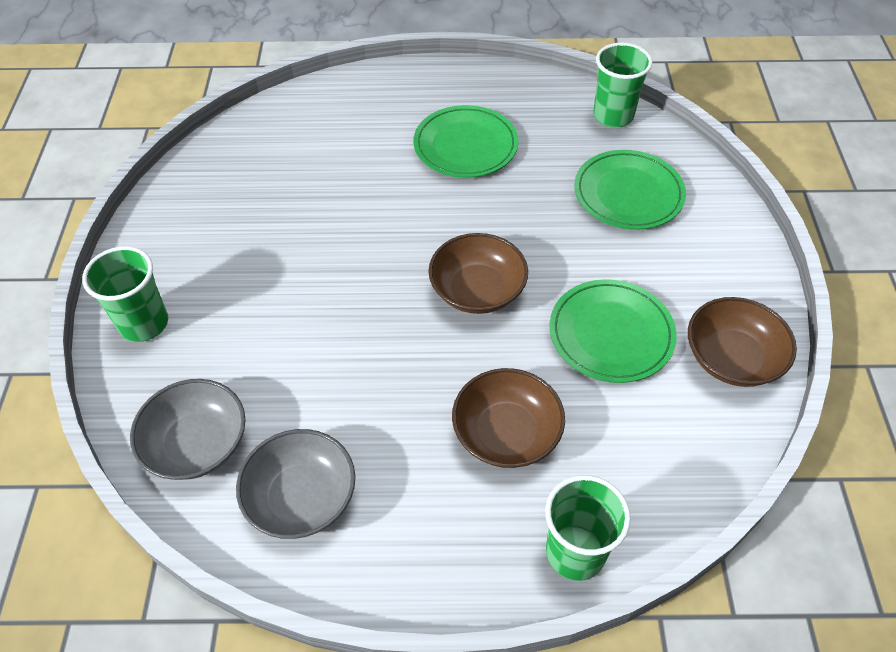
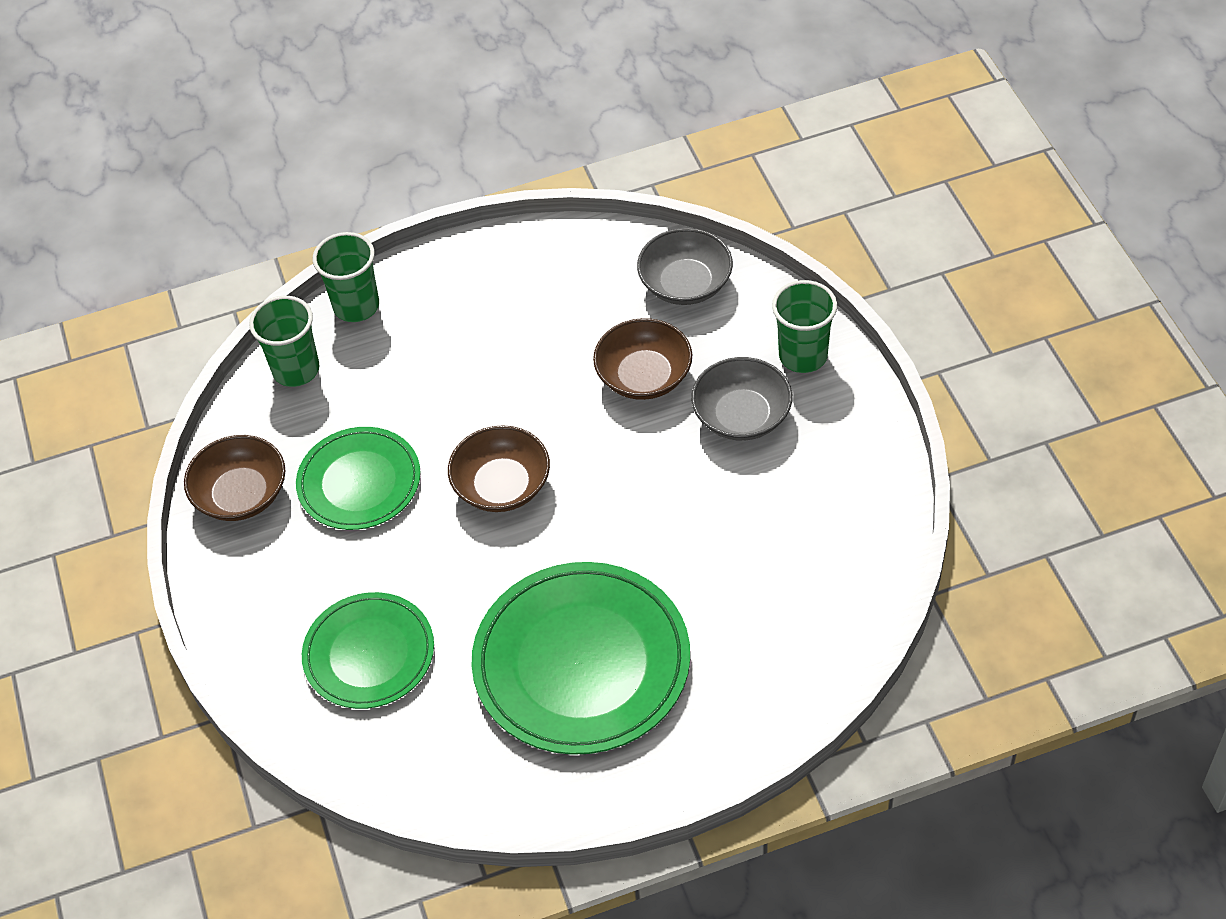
camera: 165 degrees right, 0 degrees up
grey bowl [236,429,355,539] -> grey bowl moved to [691,357,792,441]
green plate [413,105,518,178] -> green plate [471,562,690,755], size x1.63
brown bowl [452,368,565,468] -> brown bowl moved to [593,318,692,400]
green cup [593,42,652,127] -> green cup moved to [249,296,319,387]

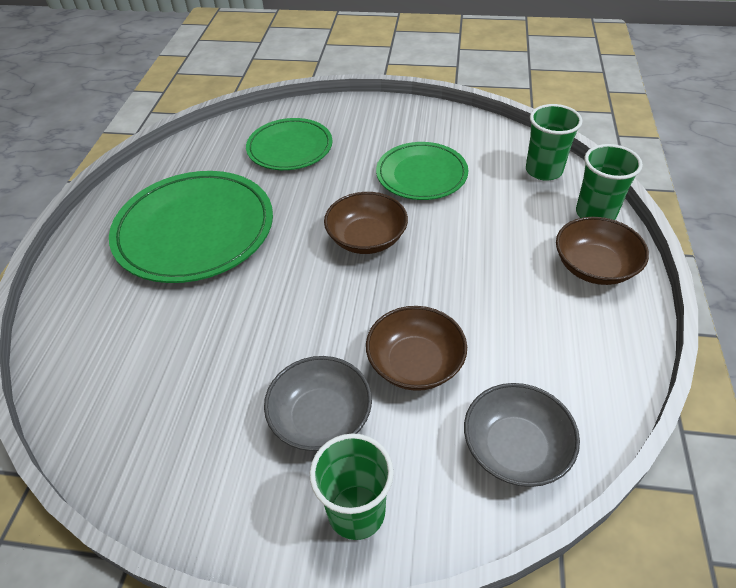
camera: 115 degrees right, 5 degrees down
brown bowl [184,435,285,521] -> brown bowl moved to [556,217,649,285]

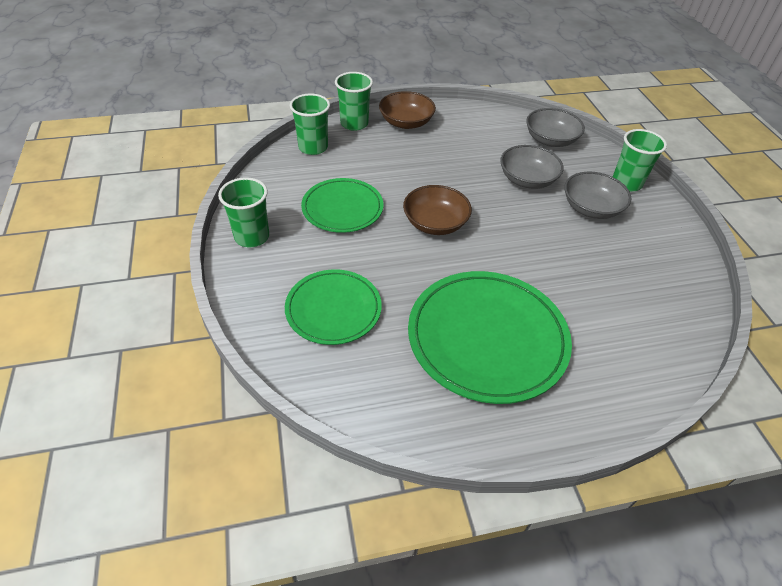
camera: 115 degrees left, 0 degrees up
brown bowl [366,306,467,391] -> grey bowl [500,145,563,189]
none -> green cup [218,177,269,247]

